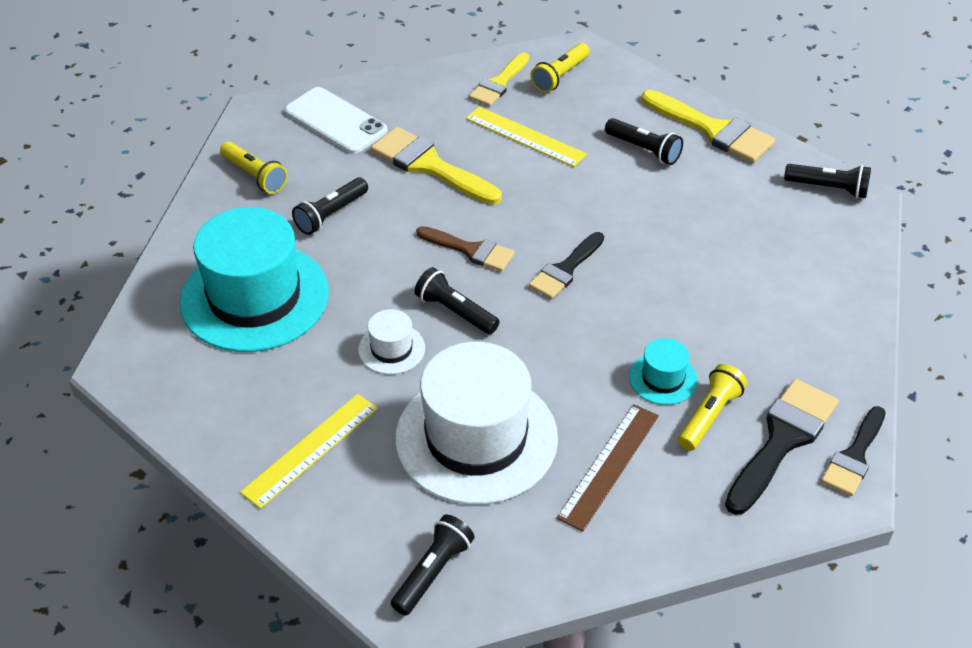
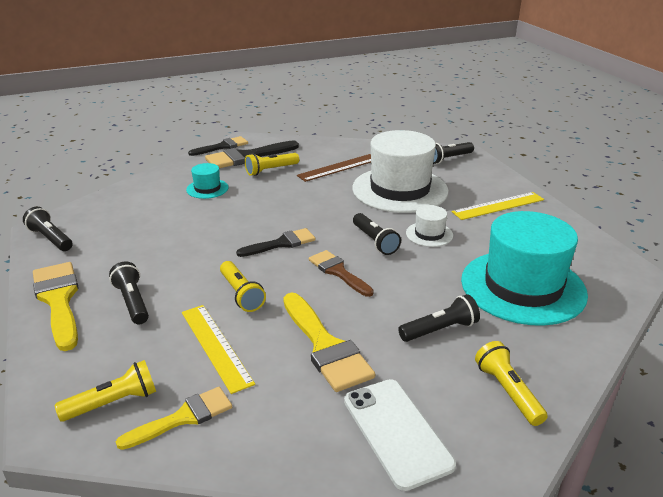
camera: 155 degrees left, 15 degrees down
turquoise hat [629,338,698,405] -> turquoise hat moved to [186,163,229,199]
none -> yellow flashlight [220,261,266,312]

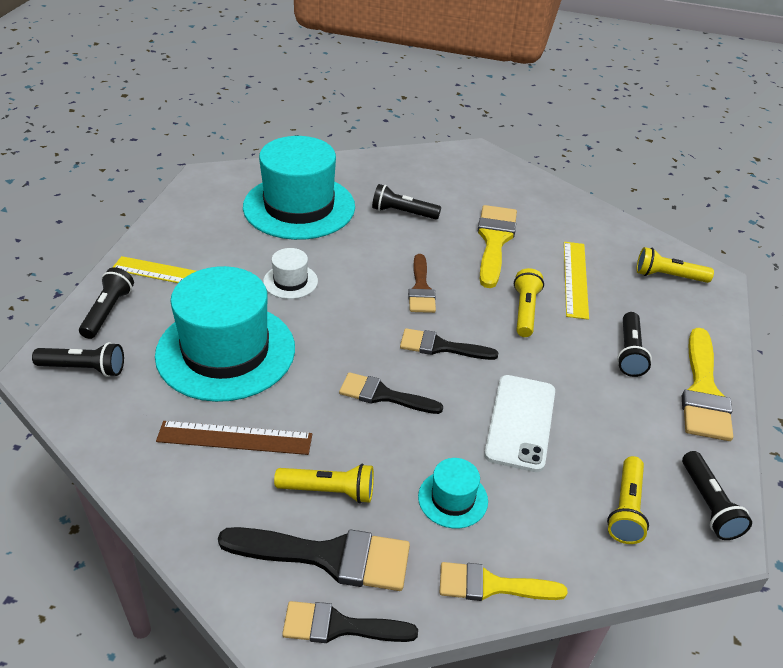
camera: 145 degrees left, 10 degrees up
yellow brush [116,387,232,450] -> yellow brush moved to [440,562,568,601]
white phone [344,379,456,491] -> white phone moved to [484,375,555,472]
white hat [352,130,449,213] -> turquoise hat [155,266,295,402]
black flashlight [353,213,401,255] -> black flashlight moved to [79,267,134,339]
yellow flashlight [475,341,548,426] -> yellow flashlight moved to [607,456,649,544]
none -> black brush [339,372,443,414]

